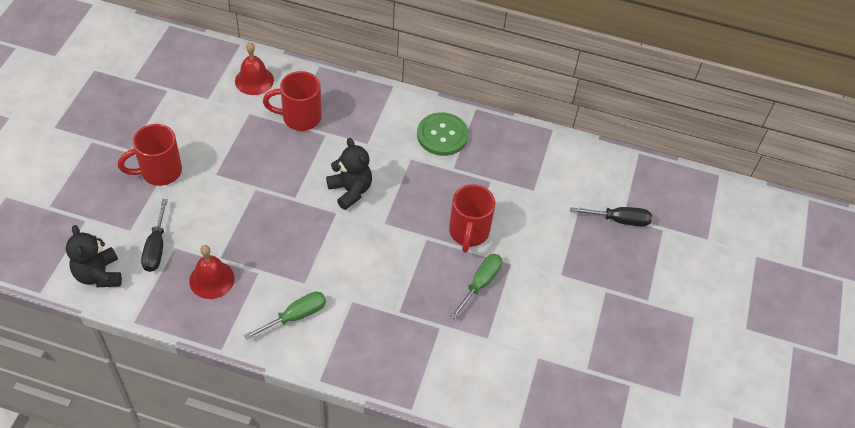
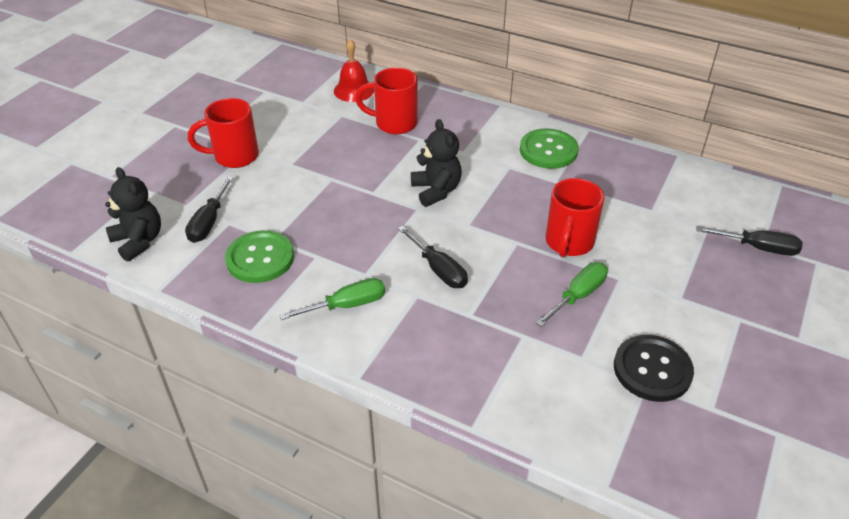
camera: 15 degrees right, 10 degrees down
black teddy bear [66,225,122,287] -> black teddy bear turned 150 degrees clockwise [105,167,161,262]
red bell [189,245,235,299] -> green button [225,230,294,283]
none -> black screwdriver [398,226,468,288]
none -> black button [614,335,694,402]

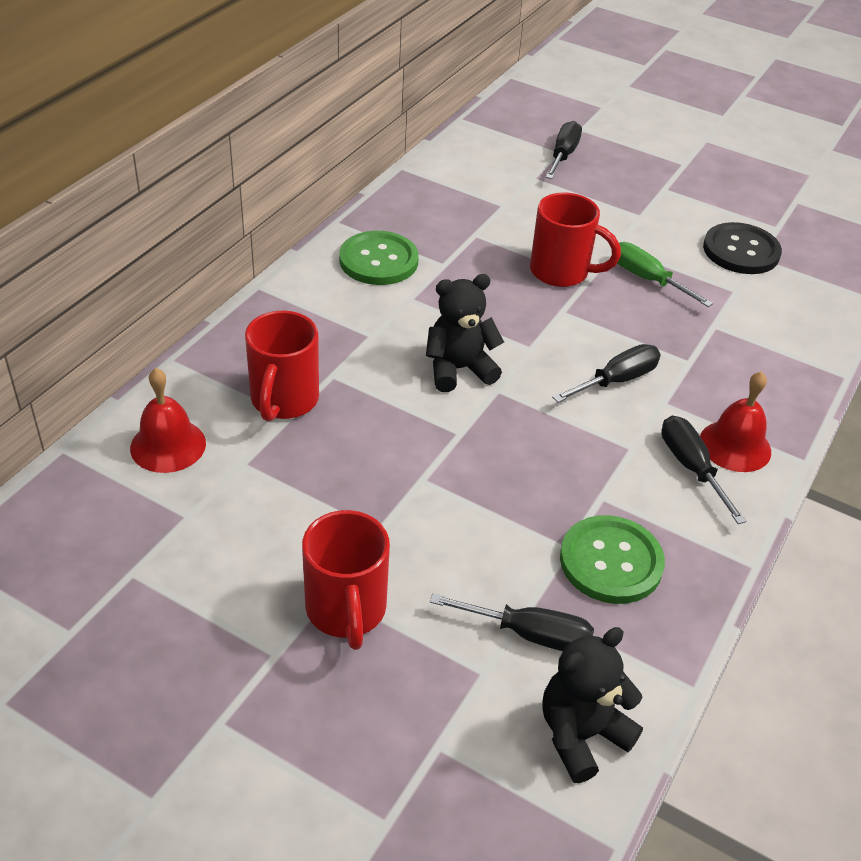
camera: 90 degrees left, 0 degrees up
green screwdriver [279,278,385,320] -> black screwdriver [661,416,747,524]
none -> red bell [700,371,771,472]

